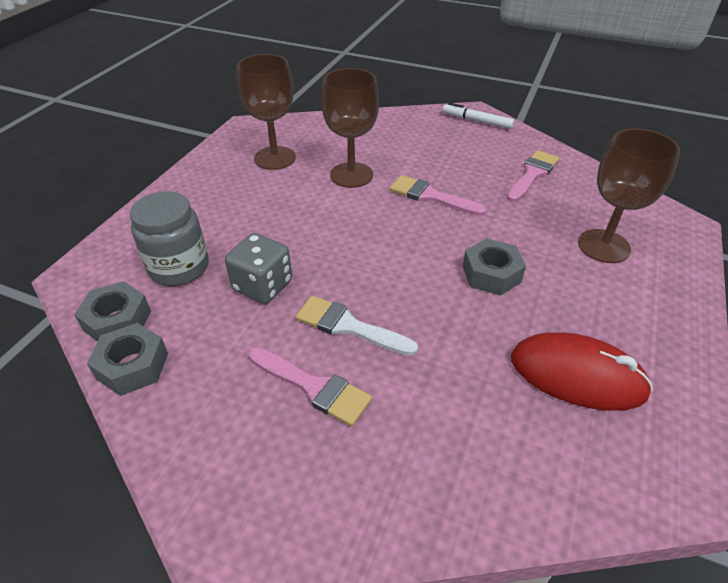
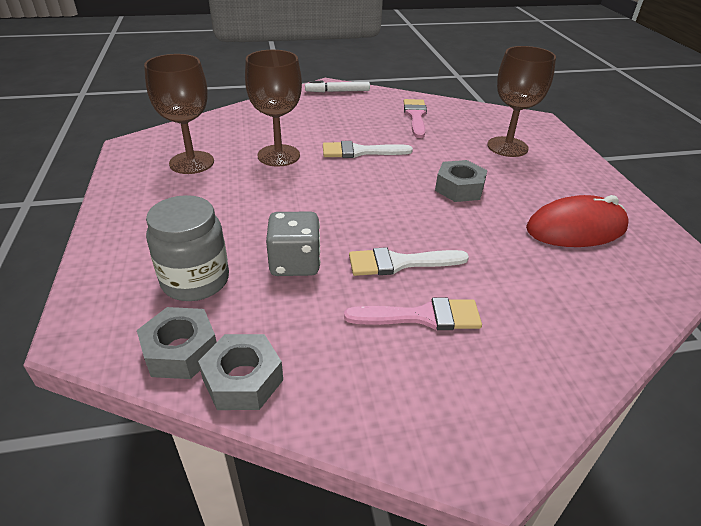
camera: 35 degrees left, 5 degrees down
pink brush [390,175,487,216] -> white brush [323,141,413,158]

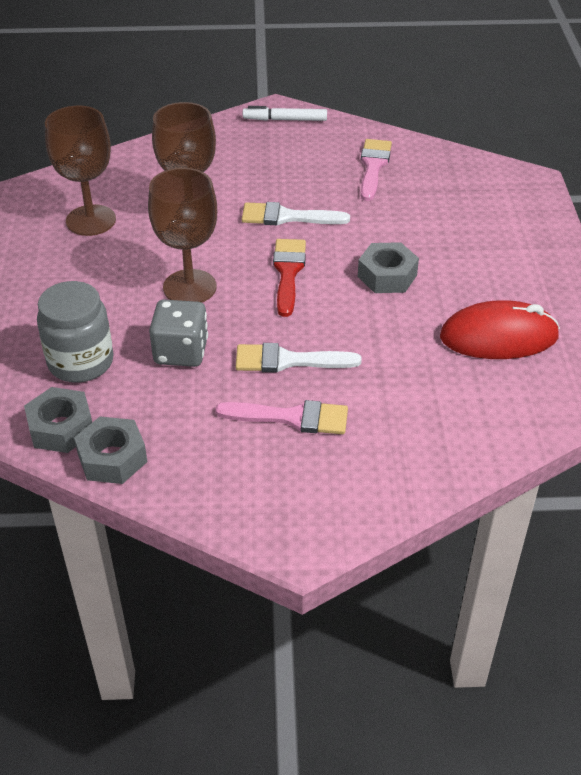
camera: 10 degrees right, 5 degrees up
brown goblet [487,46,556,157] -> brown goblet moved to [148,168,217,302]
none -> red brush [273,239,306,317]

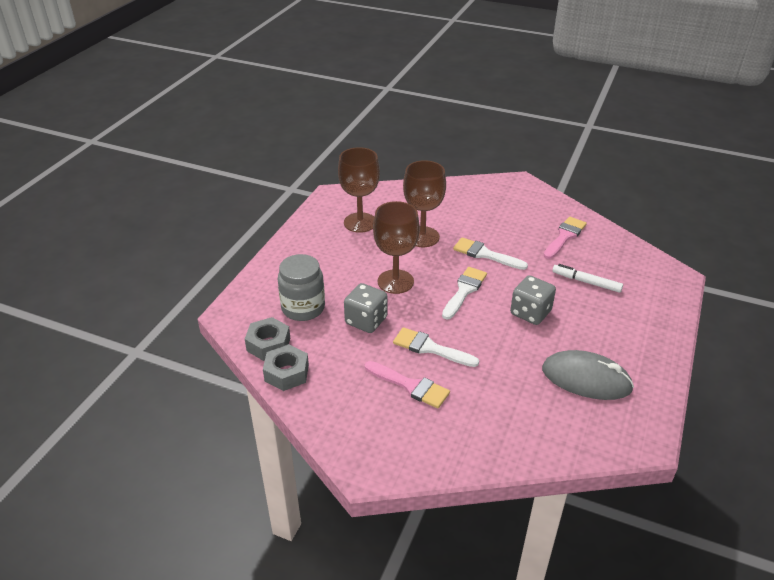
camera: 25 degrees right, 5 degrees down
white marker [243,106,327,121] -> white marker moved to [552,264,623,293]
red brush [273,239,306,317] -> white brush [442,267,487,319]
grey nut [358,242,419,293] -> grey dice [510,275,556,325]
red mouse [440,300,560,359] -> grey mouse [542,350,634,400]

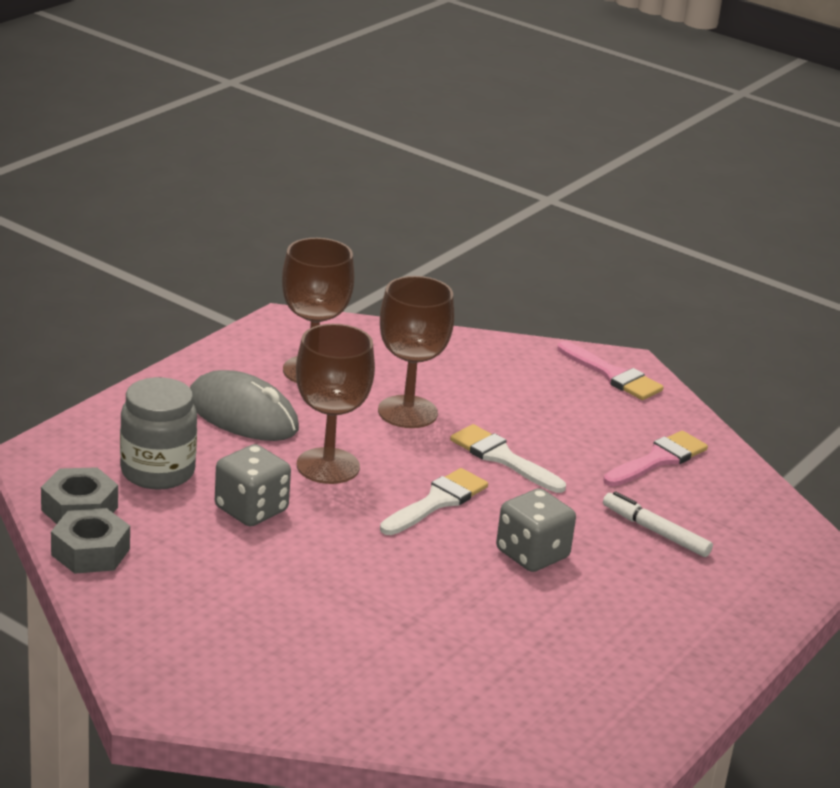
camera: 10 degrees right, 10 degrees down
pink brush [365,361,450,409] -> pink brush moved to [557,341,664,400]
white brush [393,327,479,367] -> none
grey mouse [542,350,634,400] -> grey mouse moved to [190,370,299,441]

